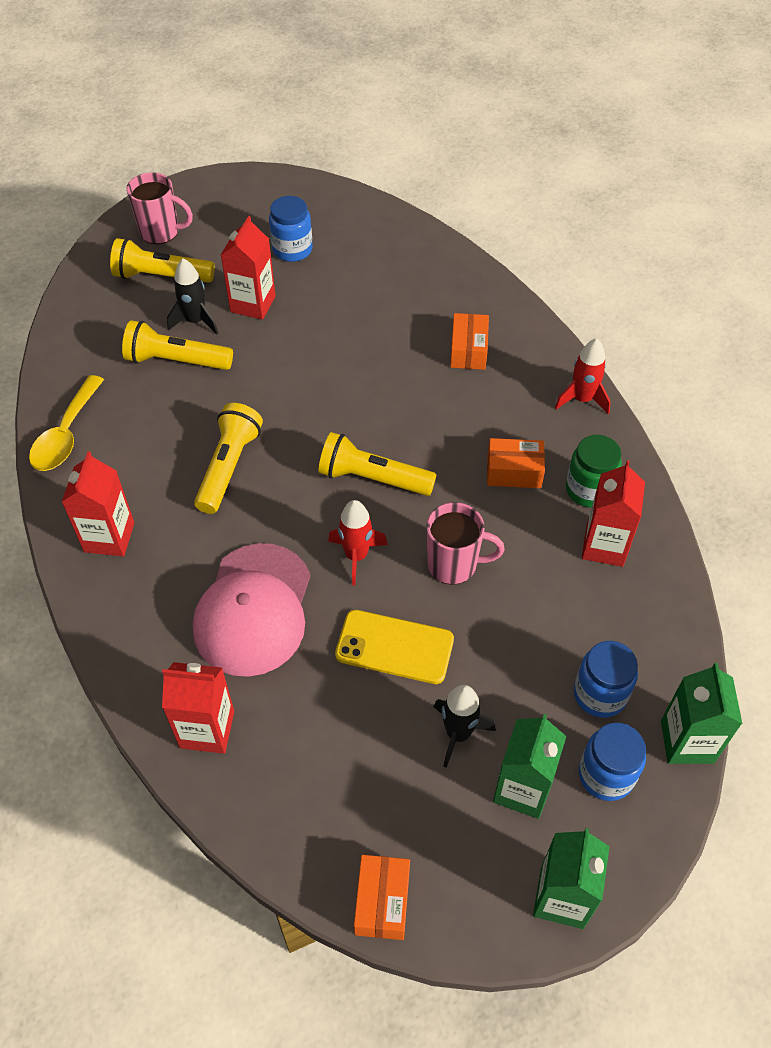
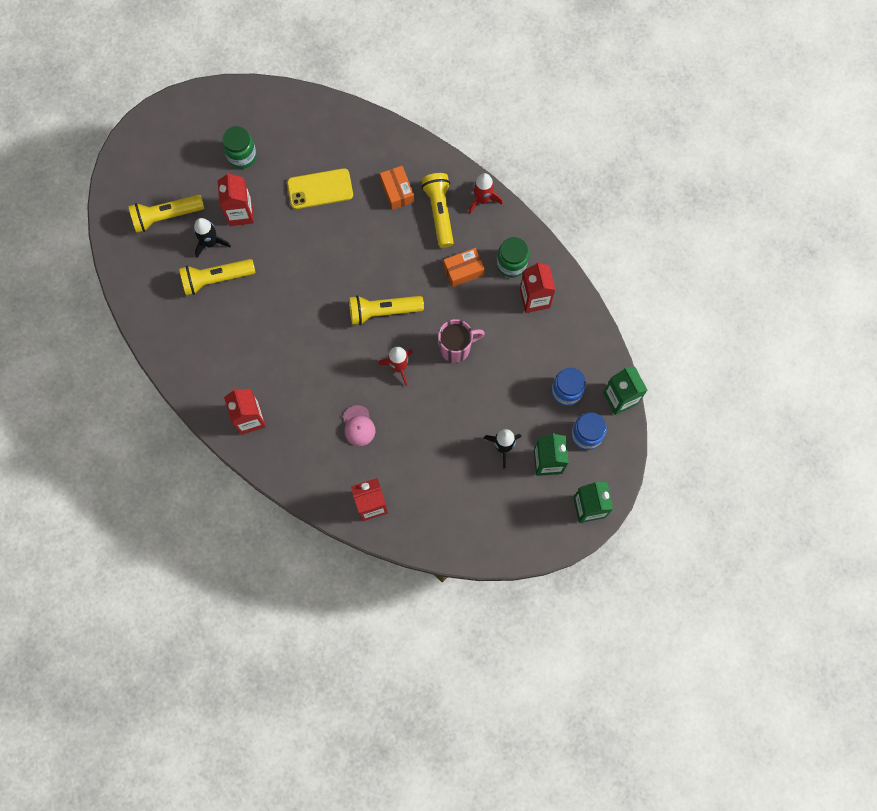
camera: 25 degrees left, 20 degrees up
yellow spoon [29,375,104,471] -> none
pink mug [126,172,193,244] -> none
pink cap [193,543,310,677] -> pink cap [343,405,375,446], size x0.46
yellow flashlight [194,403,263,514] -> yellow flashlight moved to [421,173,454,248]
blue jar [269,196,313,262] -> green jar [222,126,257,169]
yellow phone [335,610,454,684] -> yellow phone moved to [287,168,353,209]
orange box [354,855,410,940] -> none

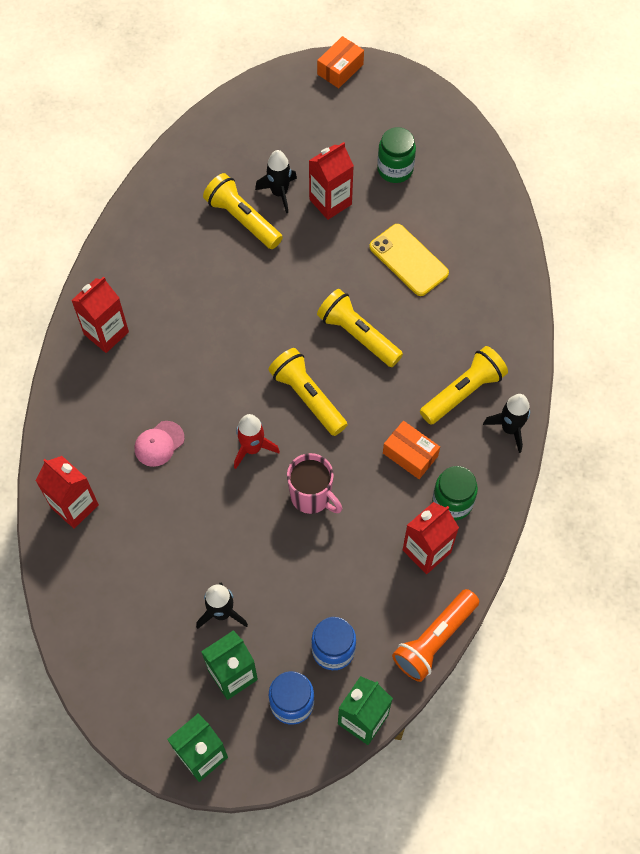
camera: 60 degrees right, 10 degrees down
yellow flashlight [128,195,204,233] -> yellow flashlight moved to [317,289,403,367]
orange box [380,166,414,210] -> orange box moved to [317,36,364,88]
red rocket [469,173,503,214] -> black rocket [483,394,530,453]
none -> orange flashlight [392,589,479,682]

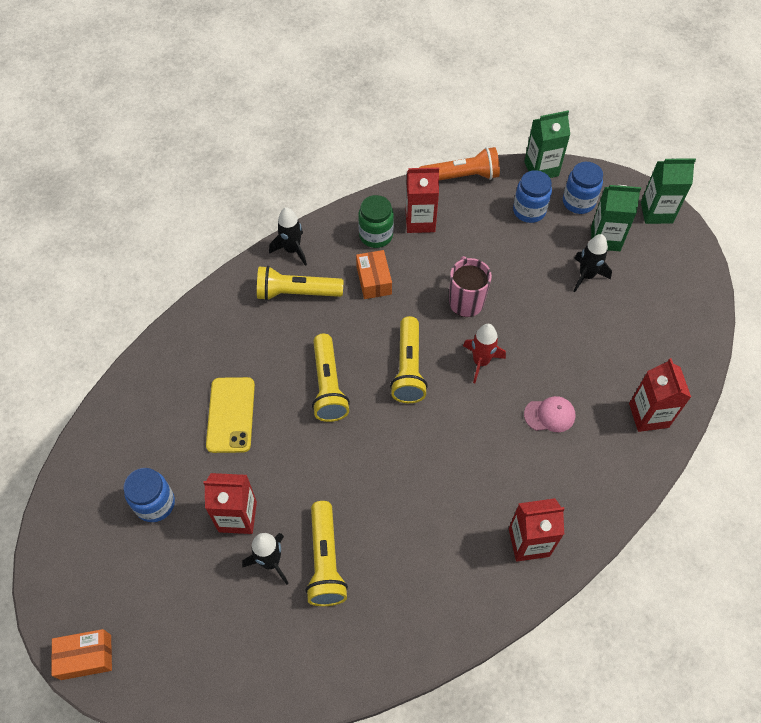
camera: 140 degrees left, 5 degrees down
green jar [377,127,416,183] -> blue jar [124,468,175,522]

